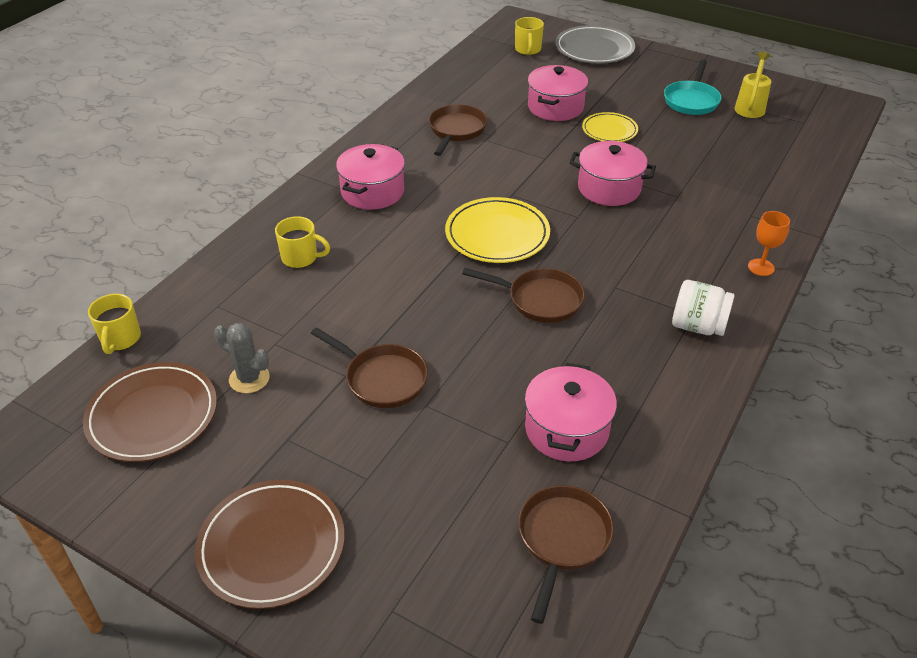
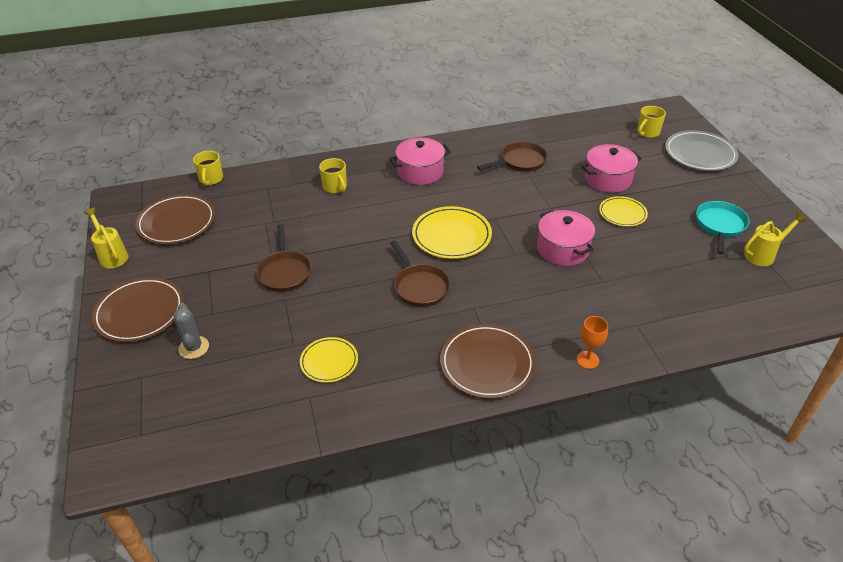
camera: 45 degrees right, 0 degrees up
yellow mug [88,294,141,354] -> yellow mug turned 45 degrees counterclockwise [193,151,223,186]
grey cactus [214,323,270,393] -> grey cactus moved to [173,303,209,359]
brown pan [519,485,614,624] -> none
pink pot [525,363,617,461] -> yellow plate [300,337,358,383]
turquoise pan [664,60,722,115] -> turquoise pan turned 135 degrees clockwise [696,201,750,255]
white jar [672,280,735,336] -> brown plate [440,324,536,399]
none -> yellow watering can [84,208,129,268]

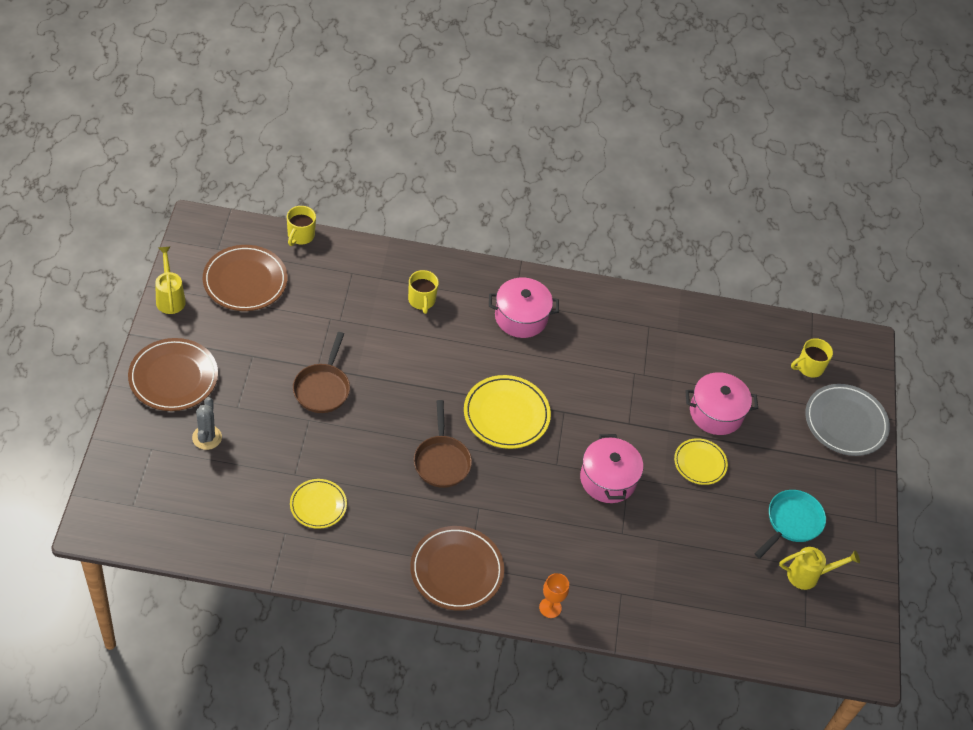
camera: 15 degrees right, 10 degrees up
brown pan [477,142,548,172] -> none

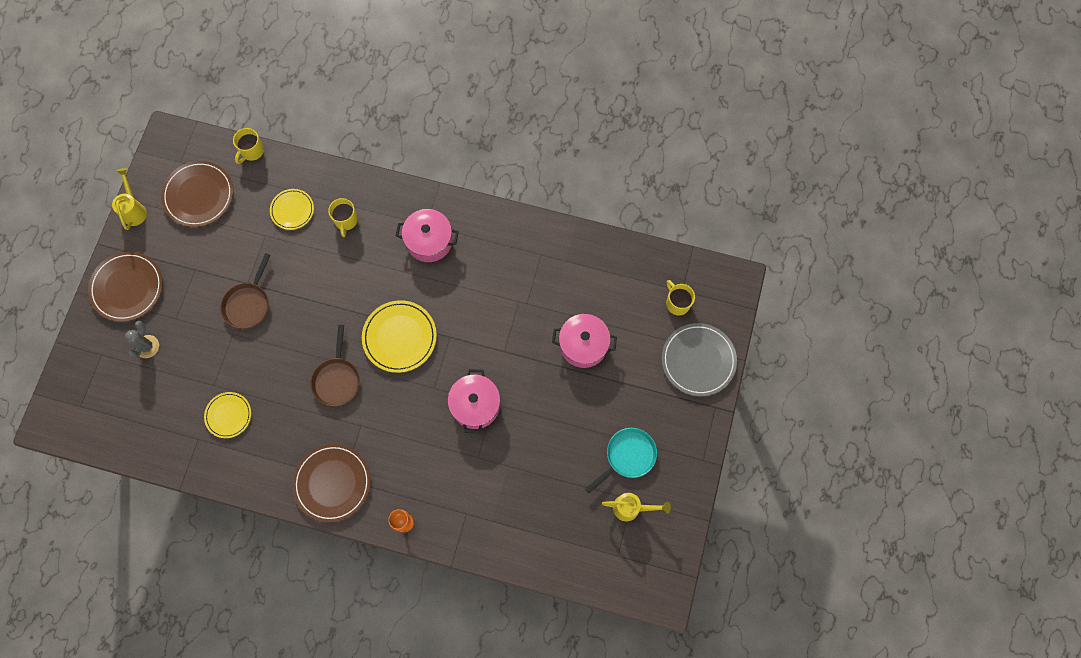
camera: 15 degrees right, 20 degrees up
yellow plate [674,438,728,485] -> yellow plate moved to [270,189,314,230]
yellow mug [791,338,833,378] -> yellow mug turned 75 degrees clockwise [666,280,695,315]

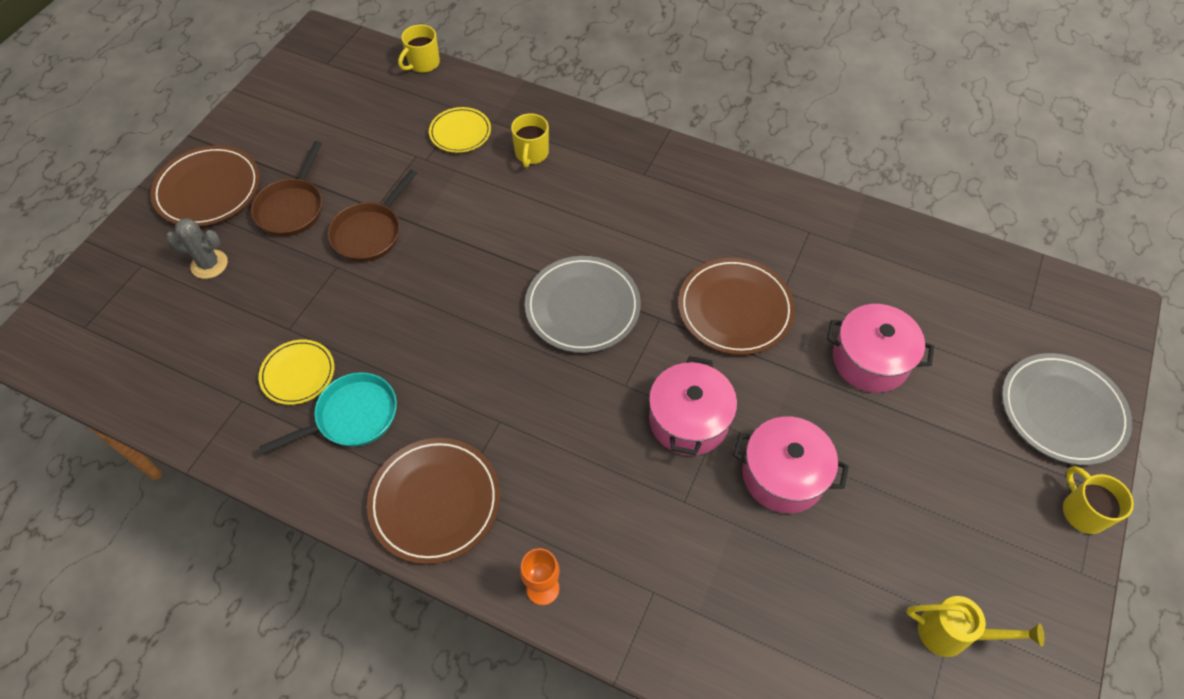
camera: 10 degrees right, 15 degrees down
yellow watering can [112,168,147,230] -> none
grey cactus [125,321,159,358] -> grey cactus turned 75 degrees clockwise [166,218,228,279]
brown plate [161,161,233,227] -> brown plate moved to [678,258,795,355]
brown pan [311,325,360,406] -> brown pan moved to [251,141,322,236]
yellow plate [362,300,437,373] -> grey plate [525,256,641,353]
pink pot [396,209,459,262] -> pink pot moved to [733,416,849,513]
turquoise pan [585,428,657,493] -> turquoise pan moved to [259,372,397,455]
yellow mug [666,280,695,315] -> yellow mug moved to [1063,466,1134,534]

